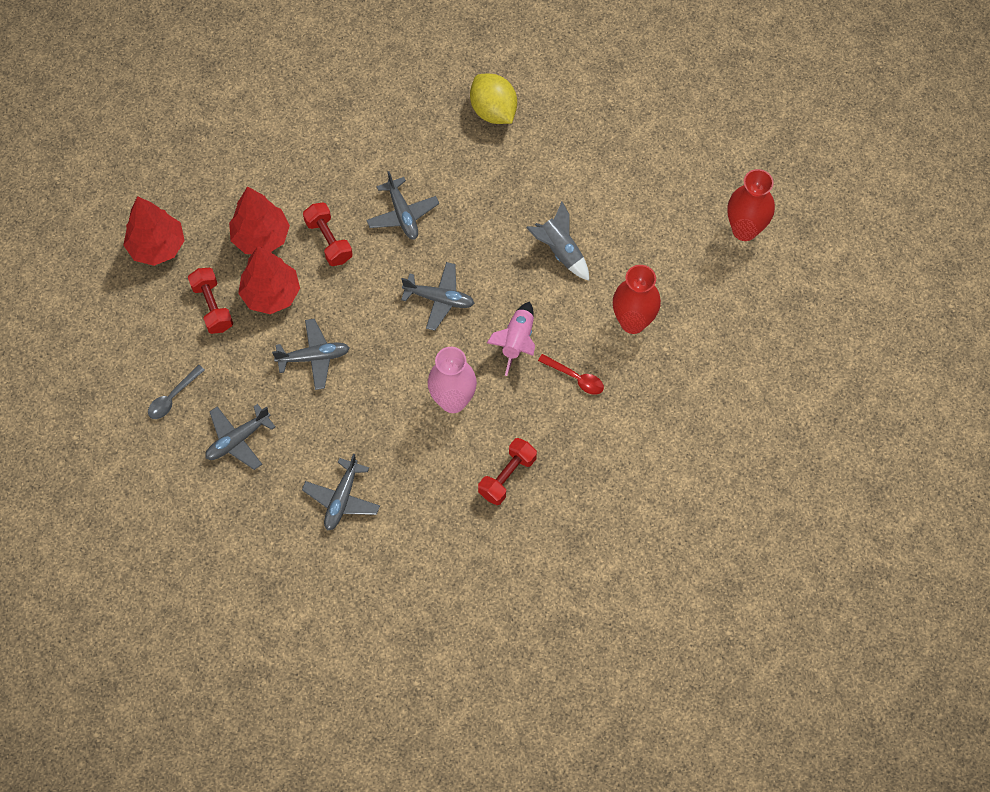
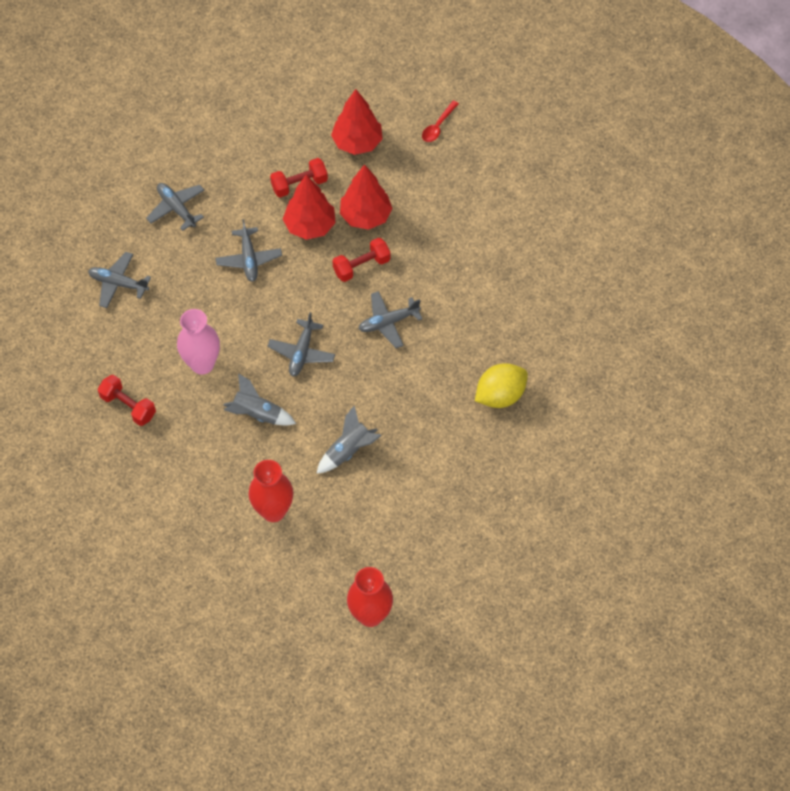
camera: 90 degrees right, 5 degrees down
grey spoon [148,365,205,419] -> none
pink rocket [487,302,535,376] -> grey rocket [223,373,296,426]
red spoon [538,354,604,395] -> red spoon moved to [422,101,459,142]

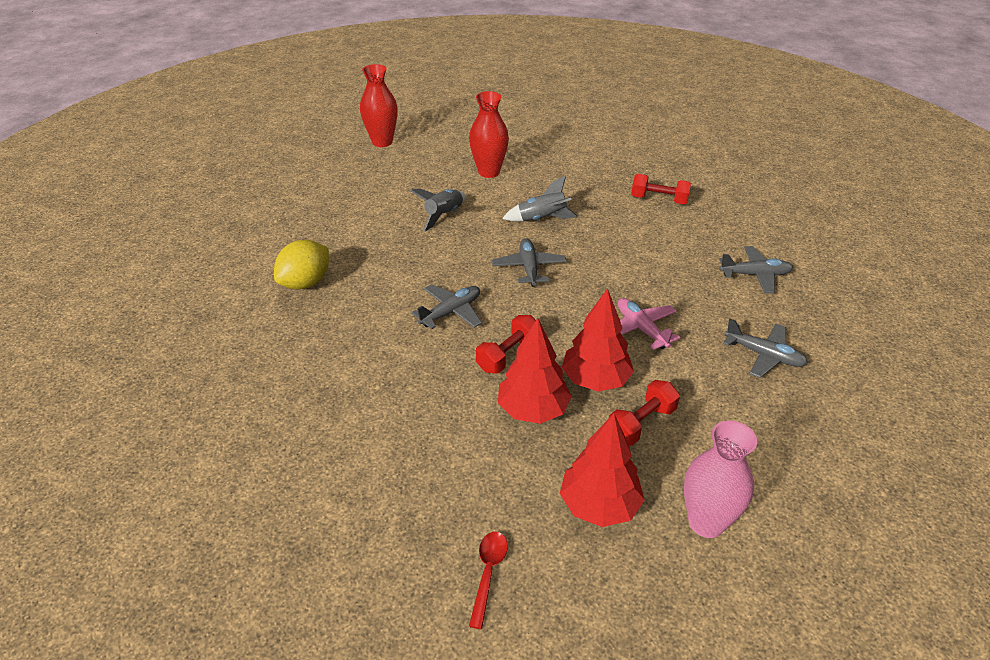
camera: 160 degrees right, 20 degrees down
pink vase [177,309,220,375] -> pink vase moved to [684,421,757,538]
grey plane [216,219,282,282] -> pink plane [618,298,680,350]

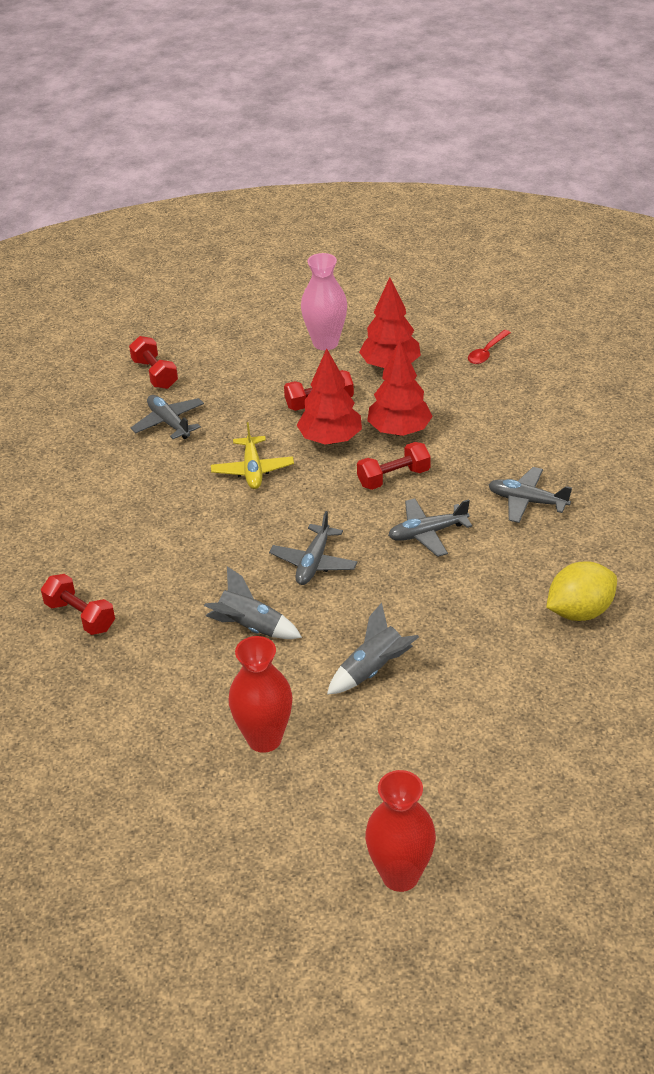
camera: 155 degrees left, 0 degrees up
pink plane [618,298,680,350] -> yellow plane [211,422,294,489]
grey plane [719,246,793,293] -> grey plane moved to [488,467,572,523]
none -> red dumbbell [129,336,178,389]

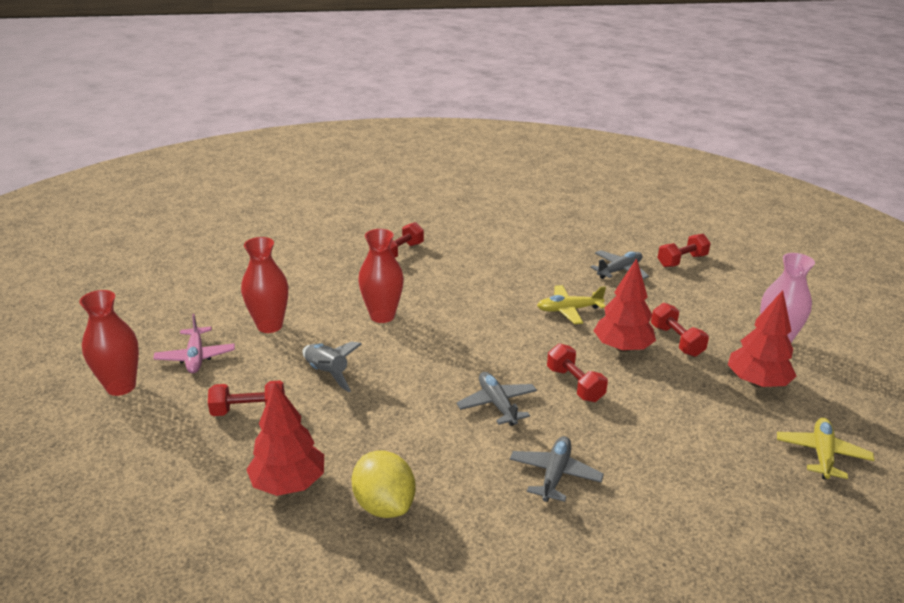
camera: 85 degrees right, 10 degrees down
grey rocket [204,567,302,639] -> red vase [358,229,404,323]
grey plane [269,511,357,585] -> none
red tree [367,340,433,436] -> red tree moved to [246,382,324,496]
red spoon [468,330,511,364] -> yellow plane [777,418,874,480]
none -> pink plane [153,314,235,373]
none -> red dumbbell [208,380,285,416]

